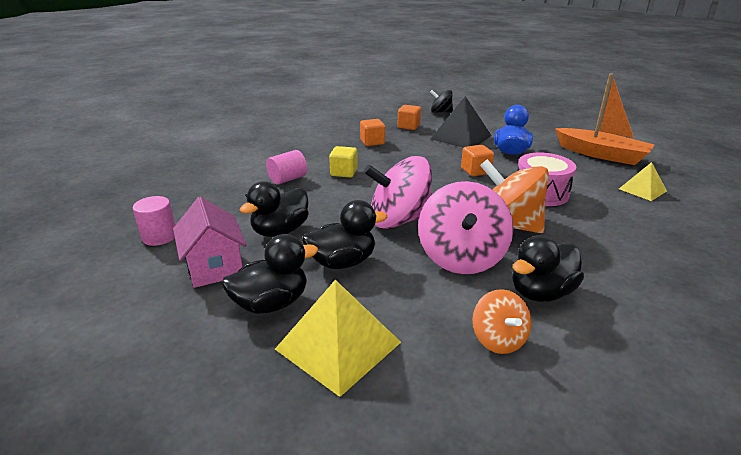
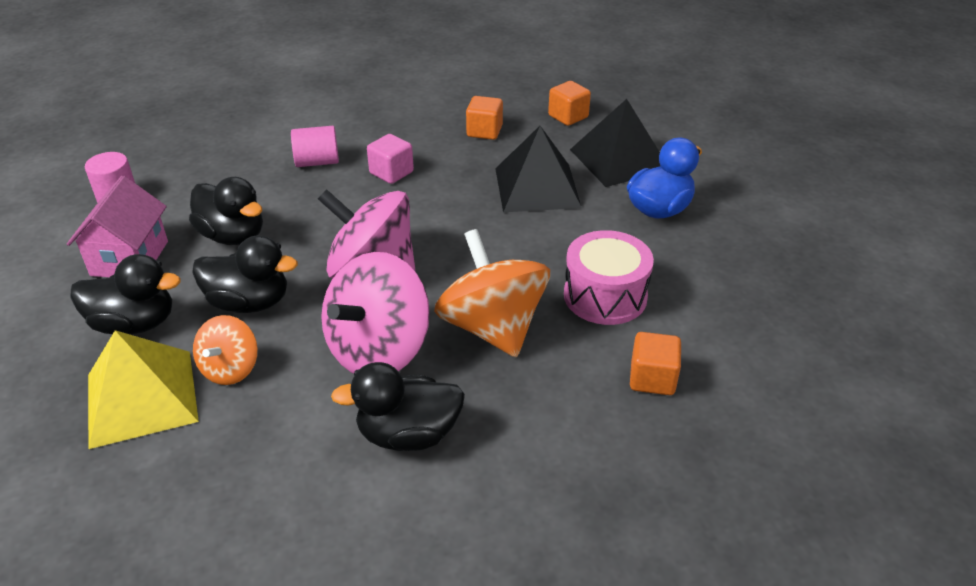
camera: 30 degrees right, 10 degrees up
black duck [240,181,309,237] -> black duck turned 120 degrees counterclockwise [189,177,263,245]
yellow cube [329,146,358,178] -> pink cube [367,134,414,184]
black spinning top [430,90,453,113] -> none
orange cube [461,145,494,176] -> orange cube moved to [630,332,681,395]
orange spinning top [473,289,532,354] -> orange spinning top moved to [193,315,258,385]
orange boat [555,73,654,165] -> none
yellow pyramid [619,162,667,201] -> none
none -> black pyramid [495,126,582,212]

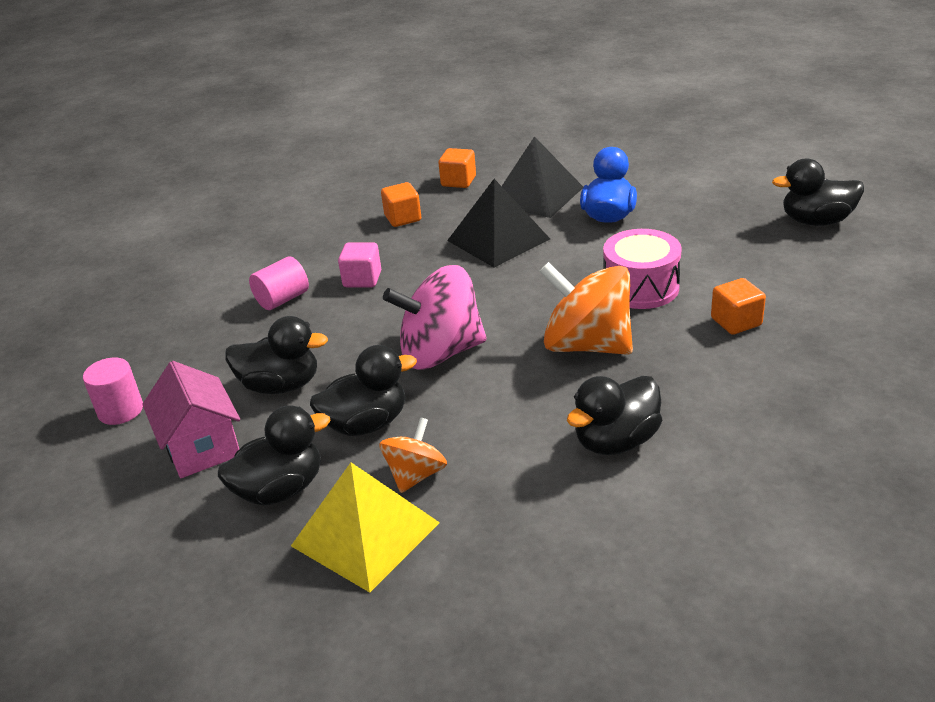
camera: 30 degrees left, 5 degrees down
orange spinning top [193,315,258,385] -> orange spinning top turned 135 degrees counterclockwise [379,417,447,493]
pink spinning top [321,252,430,374] -> none
none -> black duck [772,159,864,226]

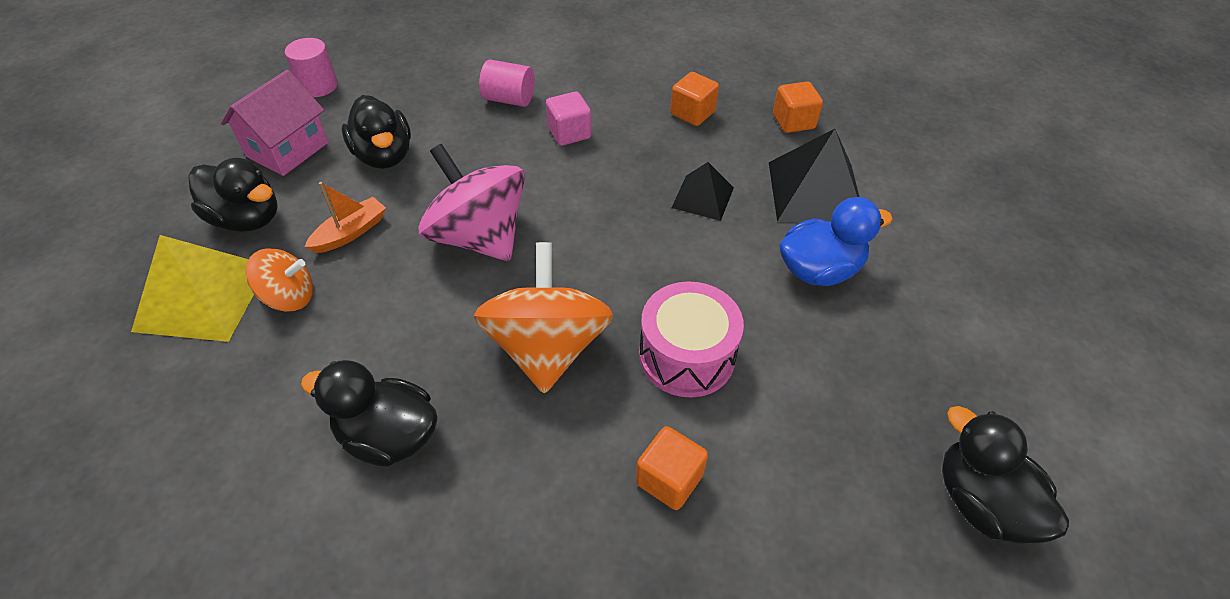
camera: 55 degrees right, 15 degrees up
black duck [310,345,417,436] -> orange boat [305,182,386,253]
black pyramid [447,179,550,267] -> black pyramid [672,162,734,221], size x0.58

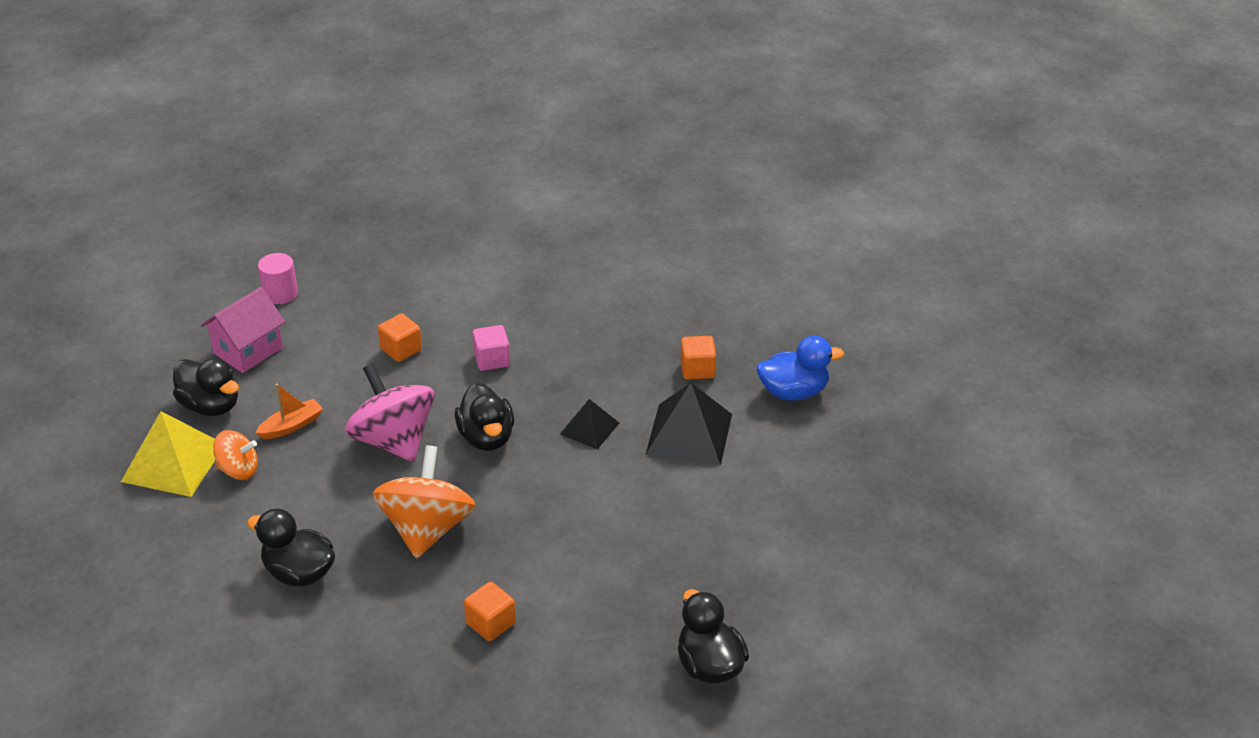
camera: 10 degrees right, 10 degrees down
black duck [342,95,411,169] -> black duck moved to [455,383,514,451]
pink cylinder [479,60,535,107] -> none
pink drum [639,281,744,397] -> none
orange cube [670,72,719,126] -> orange cube moved to [378,313,422,362]
blue duck [779,197,893,286] -> blue duck moved to [757,336,844,401]

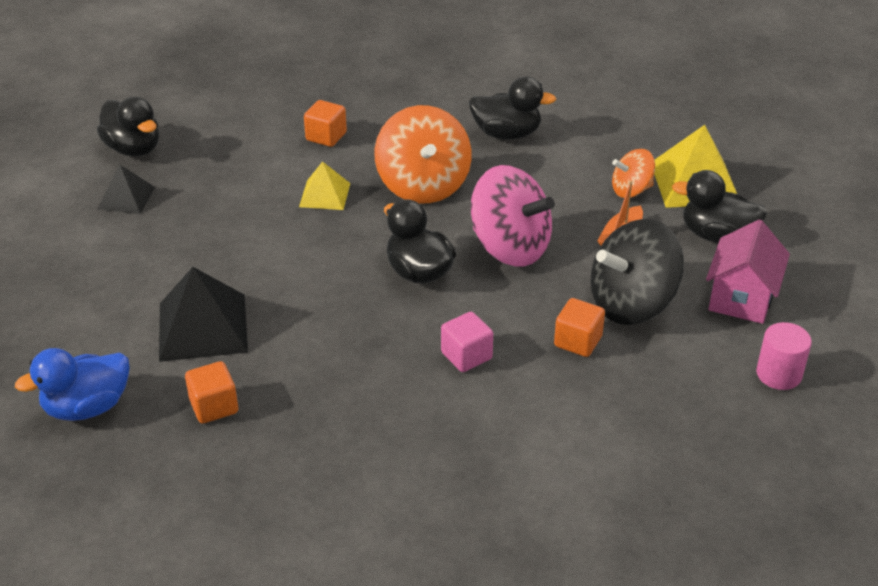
camera: 160 degrees right, 0 degrees up
black pyramid [560,399,619,449] -> black pyramid moved to [98,165,155,214]
none -> yellow pyramid [299,161,350,210]
none -> black spinning top [590,219,684,325]

